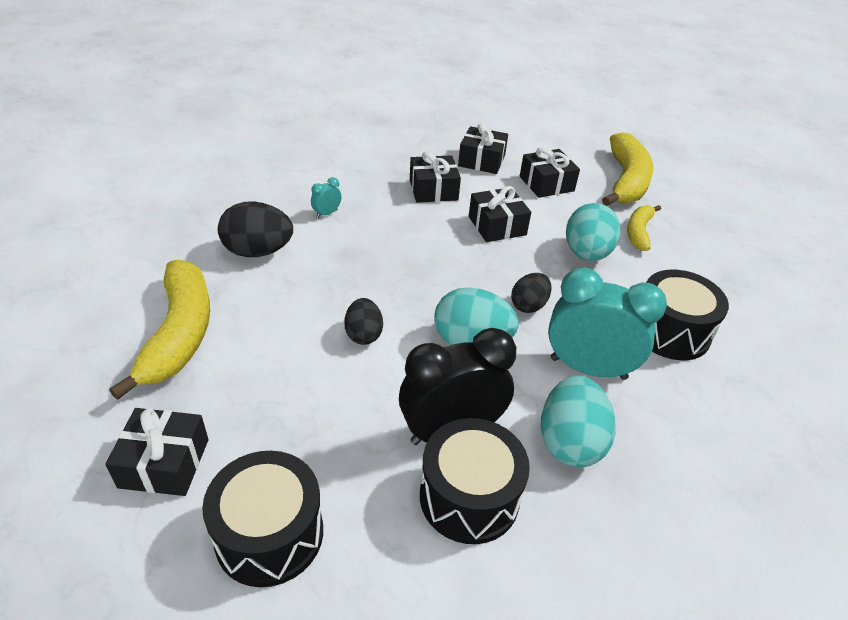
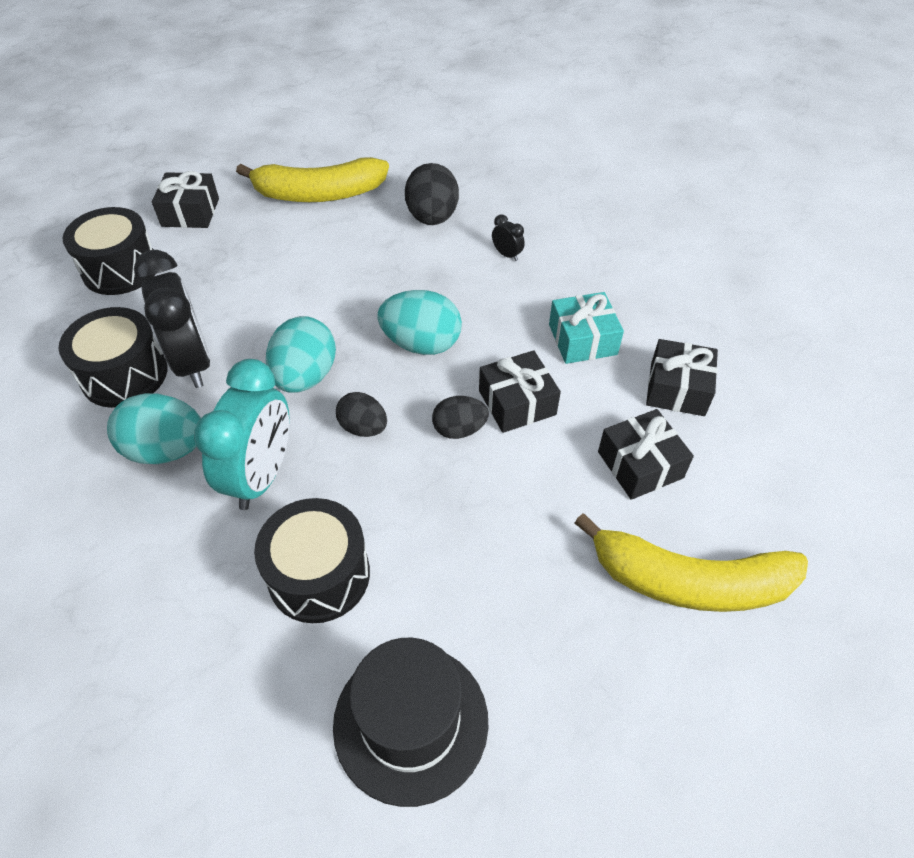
camera: 90 degrees right, 10 degrees up
turquoise clock [311,177,341,218] -> black clock [492,214,525,261]
black egg [344,298,383,345] -> black egg moved to [432,396,489,439]
black gift [410,151,461,203] -> turquoise gift [549,292,624,364]
turquoise egg [566,203,621,261] -> turquoise egg moved to [377,290,462,355]
yellow banana [627,205,661,251] -> none
none -> black hat [333,638,488,807]

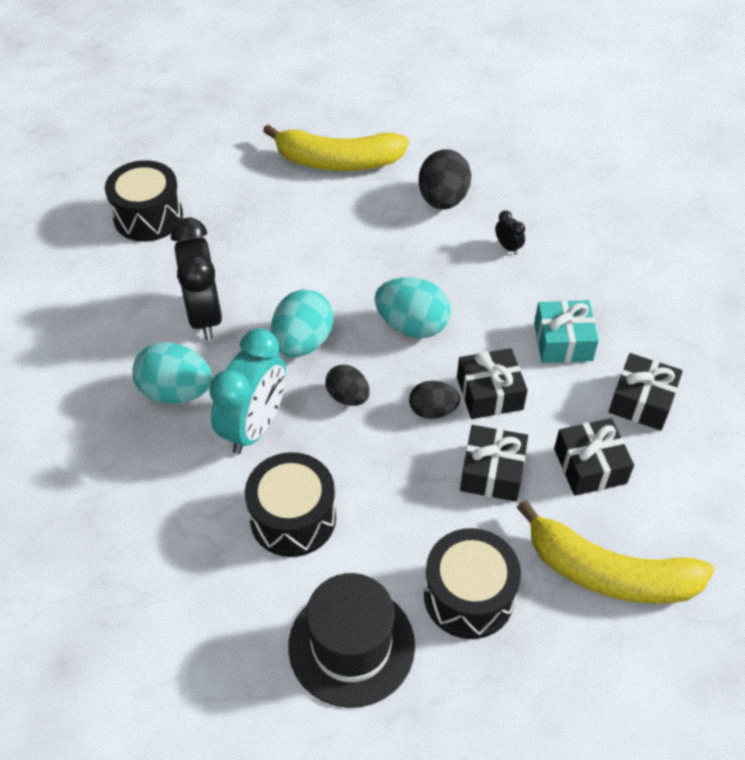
camera: 10 degrees right, 0 degrees up
black drum [59,307,167,408] -> black drum moved to [424,528,521,639]
black gift [152,171,219,228] -> black gift moved to [460,425,528,502]

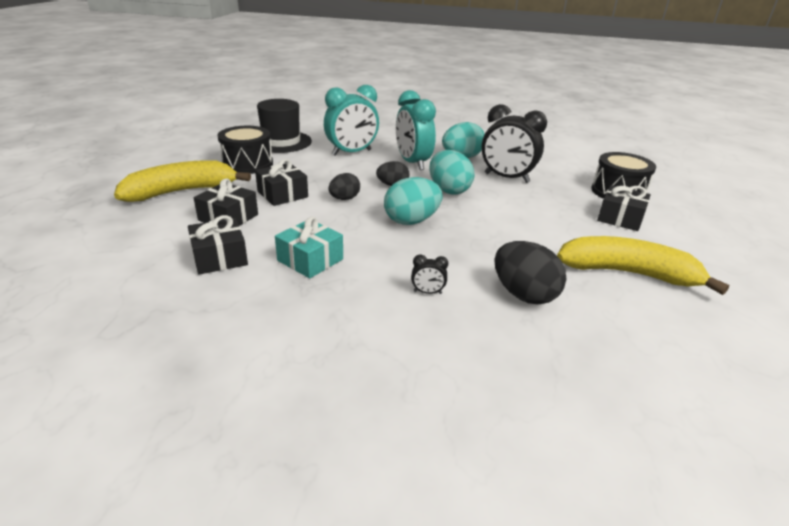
camera: 130 degrees right, 20 degrees down
black drum [245,452,336,557] -> turquoise clock [324,85,379,156]
yellow banana [263,124,409,171] -> yellow banana turned 60 degrees clockwise [557,236,729,295]
black gift [457,348,528,419] -> black gift moved to [597,185,651,231]

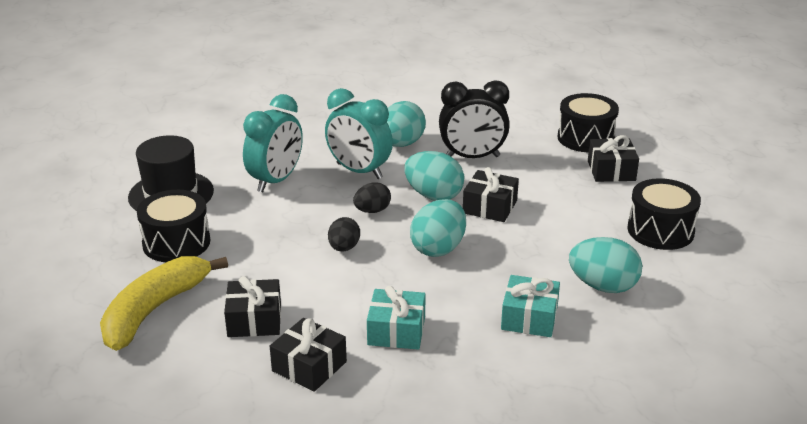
camera: 30 degrees left, 0 degrees up
black gift [255,159,308,206] -> black gift moved to [463,167,519,222]
black clock [411,254,448,294] -> turquoise gift [501,275,560,337]
black egg [494,241,567,304] -> turquoise egg [569,237,642,293]
yellow banana [557,236,729,295] -> black drum [627,178,701,250]

